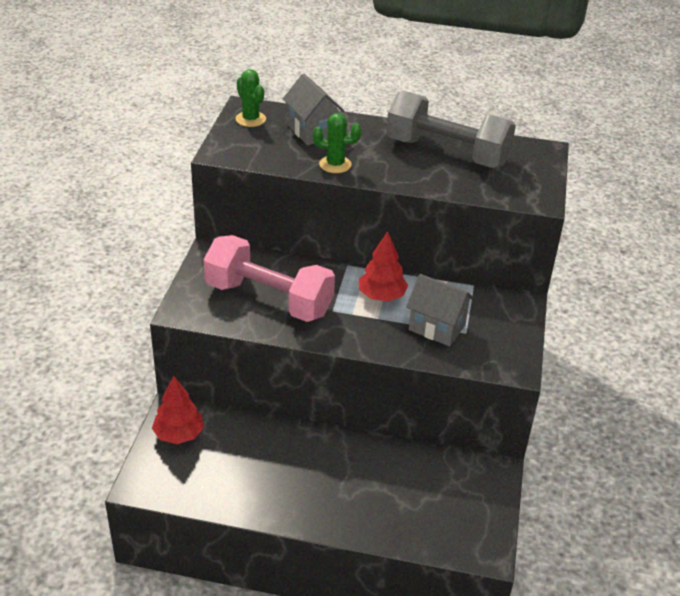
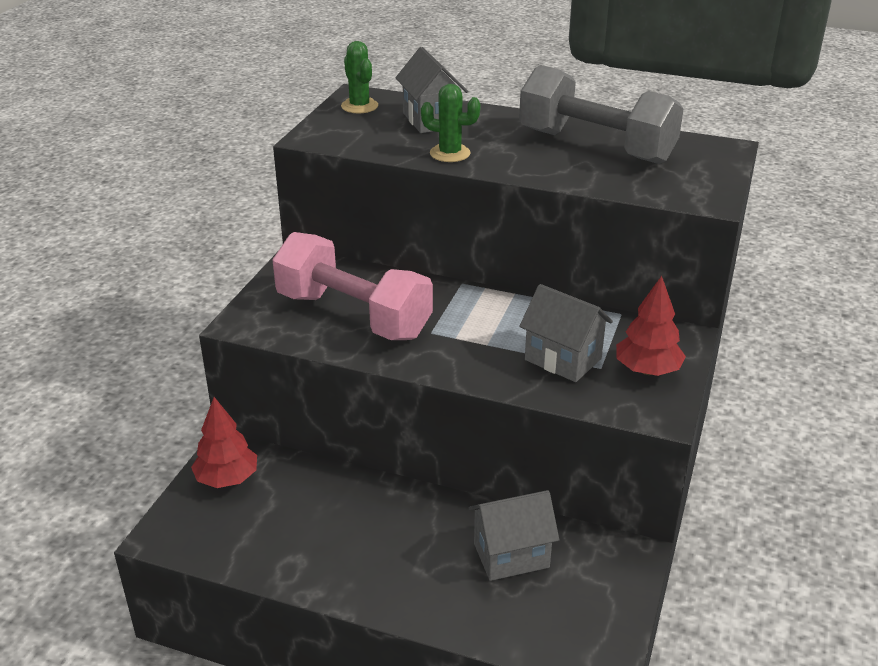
camera: 10 degrees right, 5 degrees down
red tree [359,231,408,301] -> red tree moved to [616,276,686,376]
none -> grey house [469,490,559,581]

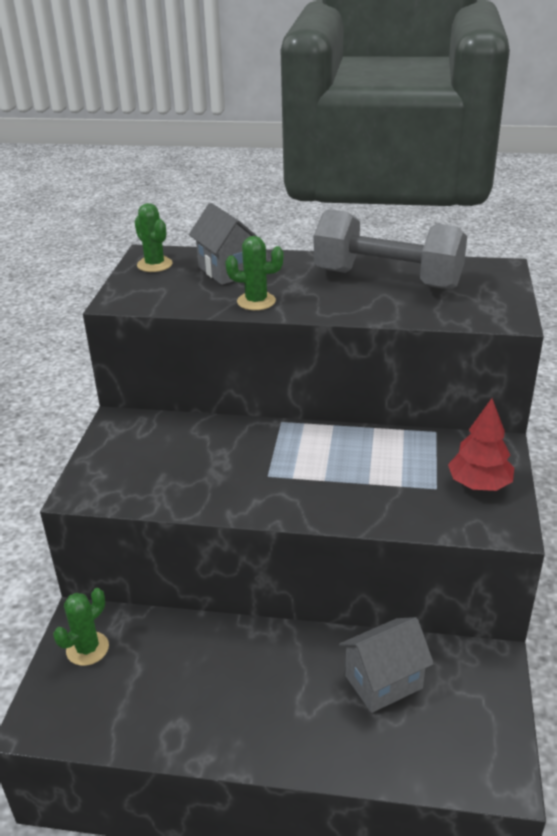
camera: 10 degrees left, 0 degrees up
red tree [191,397,257,488] -> green cactus [53,588,109,666]
pink dumbbell [272,232,433,340] -> none
grey house [519,284,613,382] -> none

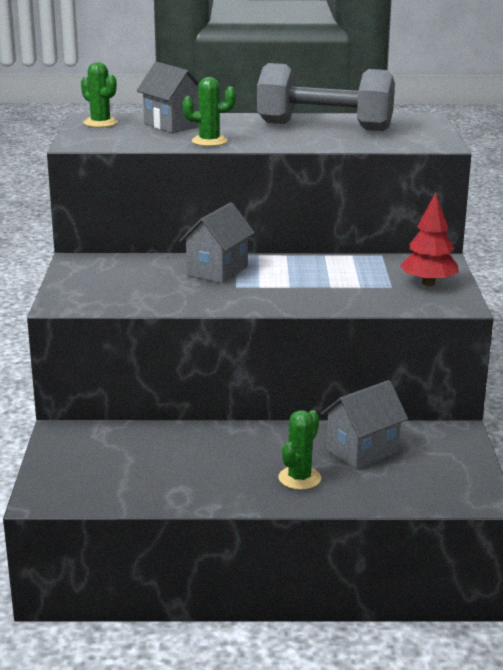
camera: 10 degrees left, 10 degrees down
green cactus [53,588,109,666] -> green cactus moved to [278,410,321,490]
none -> grey house [179,202,255,283]

